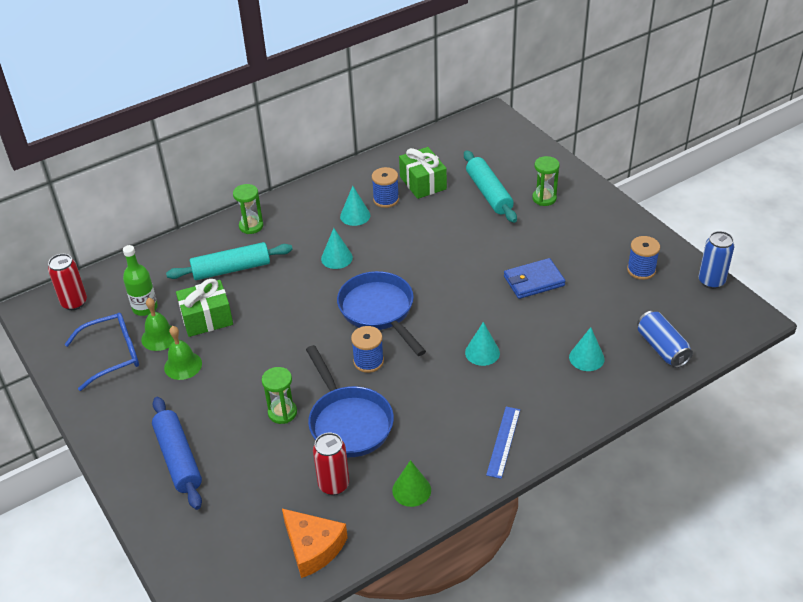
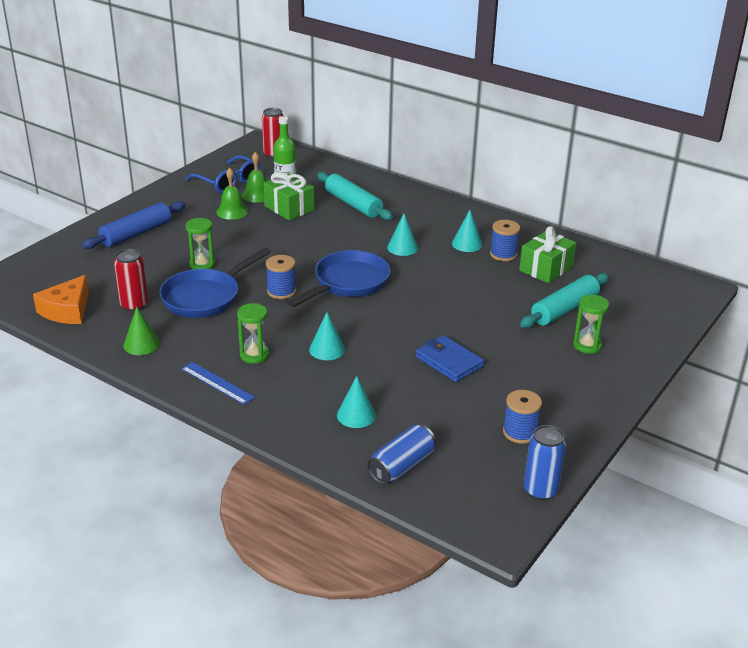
camera: 65 degrees right, 10 degrees down
green hourglass [233,184,263,234] -> green hourglass moved to [237,303,269,364]
blue ruler [486,407,520,479] -> blue ruler turned 45 degrees clockwise [181,362,255,405]

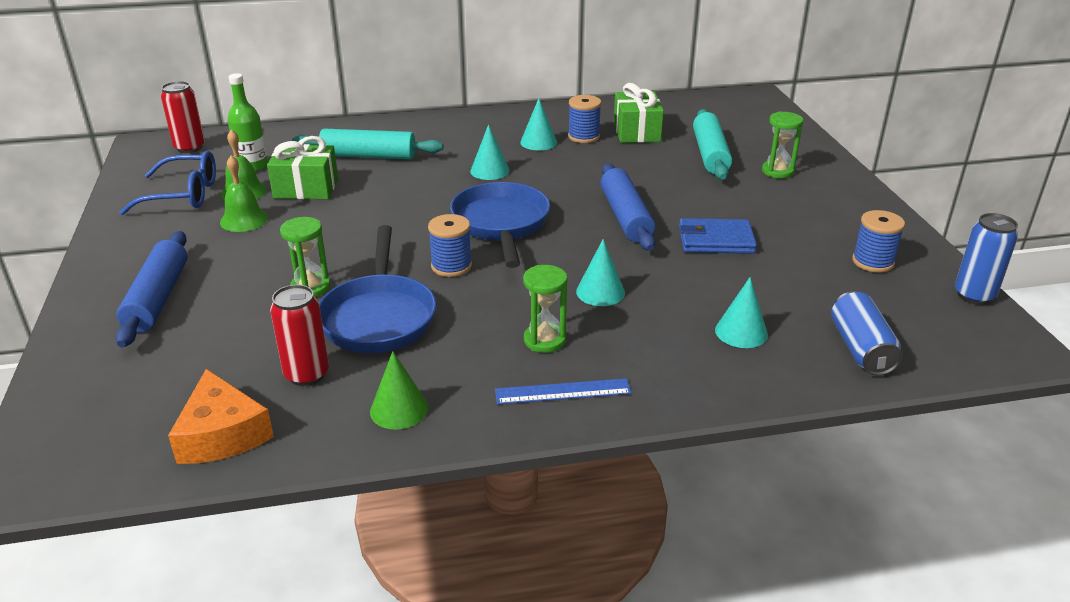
camera: 45 degrees left, 0 degrees up
none -> blue rolling pin [600,163,655,251]

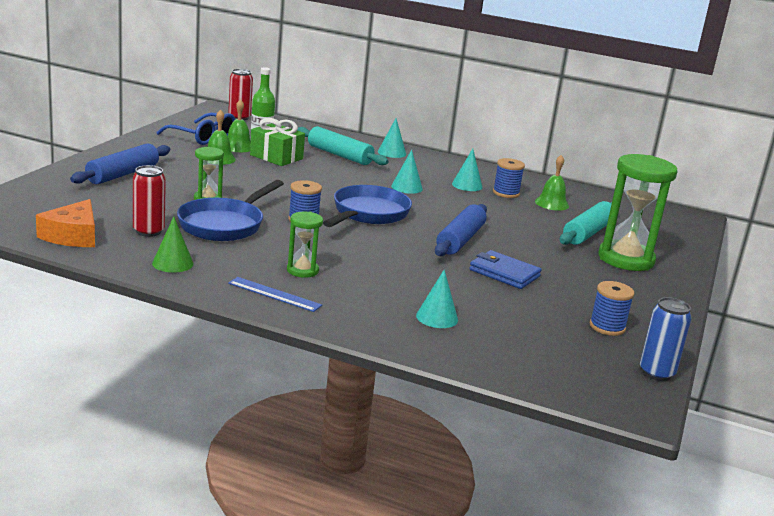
camera: 30 degrees right, 10 degrees down
turquoise cone [576,239,625,306] -> turquoise cone moved to [378,118,406,158]
green gift [614,83,664,143] -> green bell [535,155,569,211]
green hourglass [762,111,803,178] -> green hourglass [598,154,678,271], size x1.96
blue can [831,291,902,376] -> none

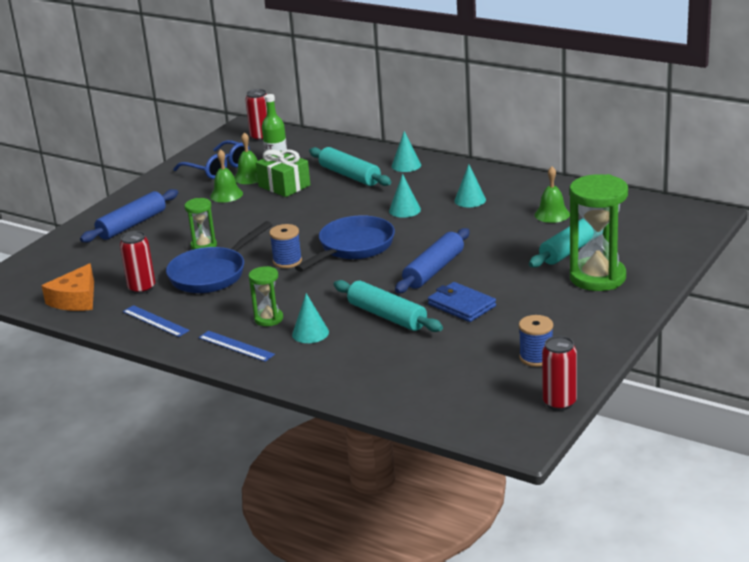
camera: 15 degrees right, 5 degrees up
green cone [152,216,194,273] -> blue ruler [123,305,189,337]
turquoise cone [416,270,458,328] -> turquoise cone moved to [292,293,329,343]
blue spool [493,158,525,198] -> none
blue can [640,297,691,381] -> red can [542,336,577,411]
none -> turquoise rolling pin [334,280,443,332]

